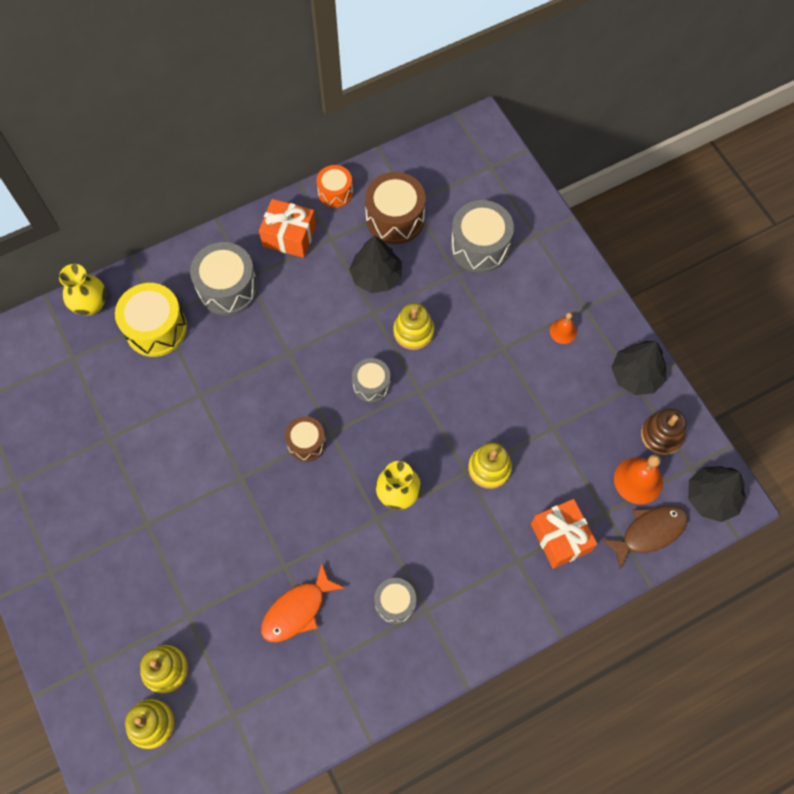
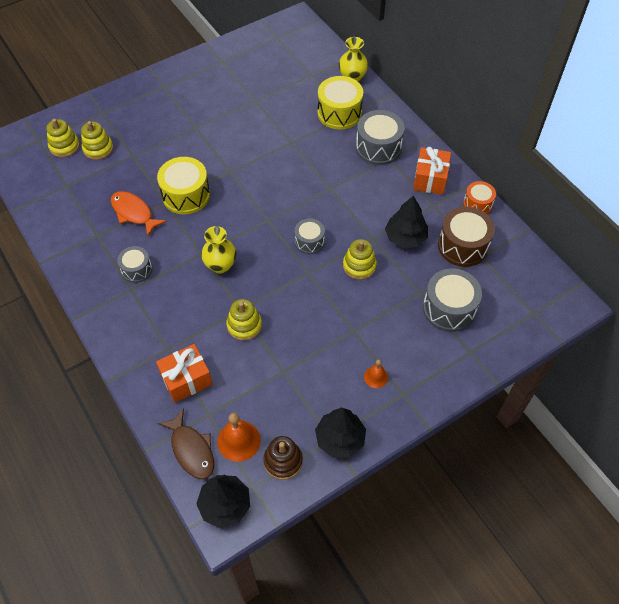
camera: 85 degrees right, 10 degrees down
brown drum [285,416,326,462] -> none
none -> yellow drum [157,157,210,214]

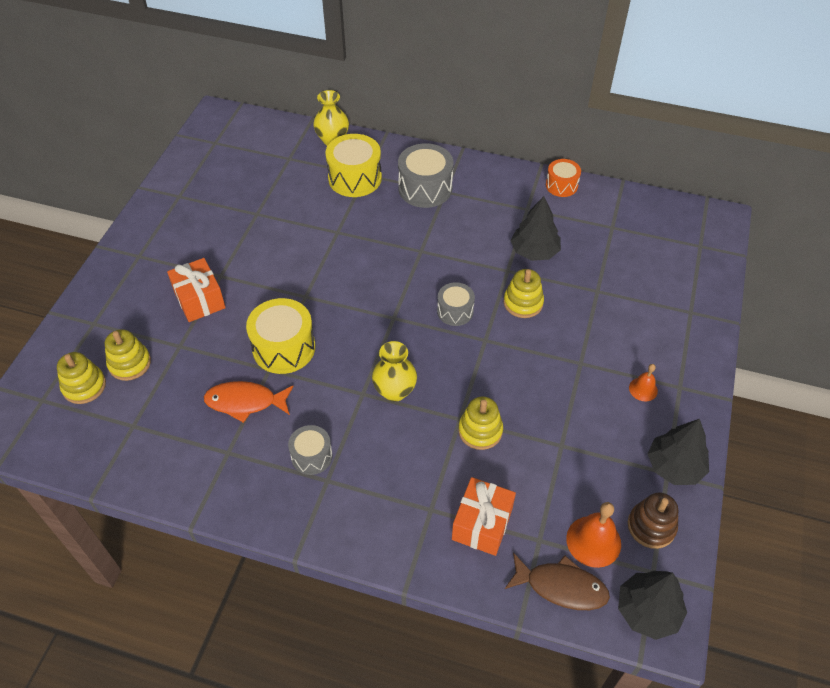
camera: 40 degrees left, 5 degrees down
orange gift [413,147,451,195] -> orange gift moved to [167,258,226,322]
grey drum [423,268,482,332] -> none
brown drum [438,207,495,267] -> none

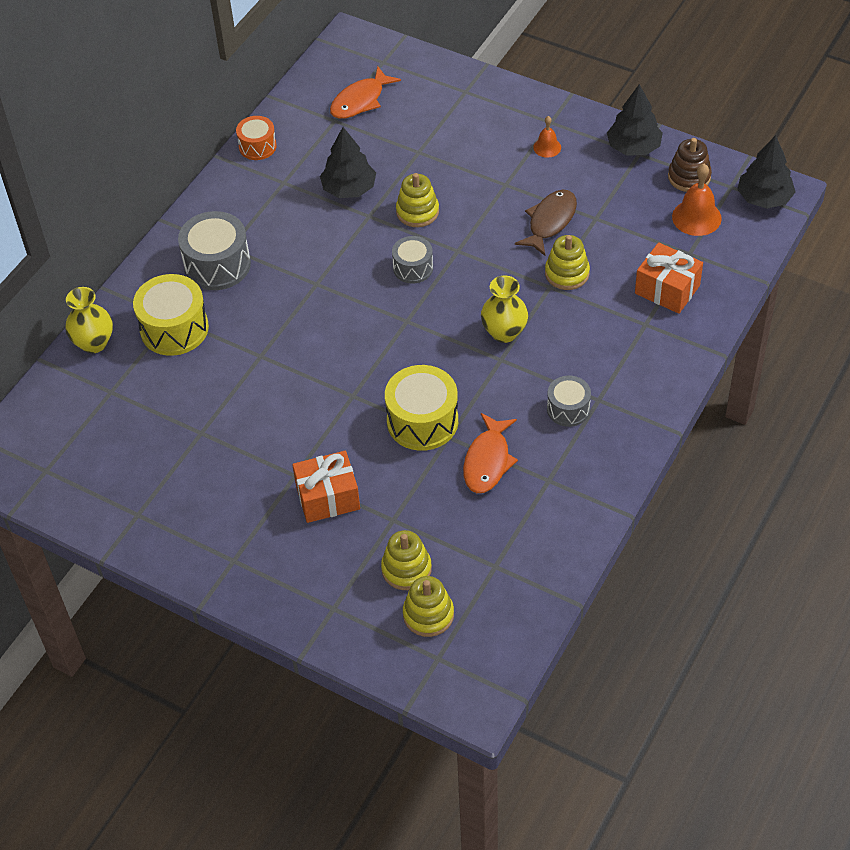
camera: 75 degrees left, 0 degrees up
brown fish [505,553,610,610] -> brown fish moved to [515,190,577,256]
none -> orange fish [330,66,401,119]

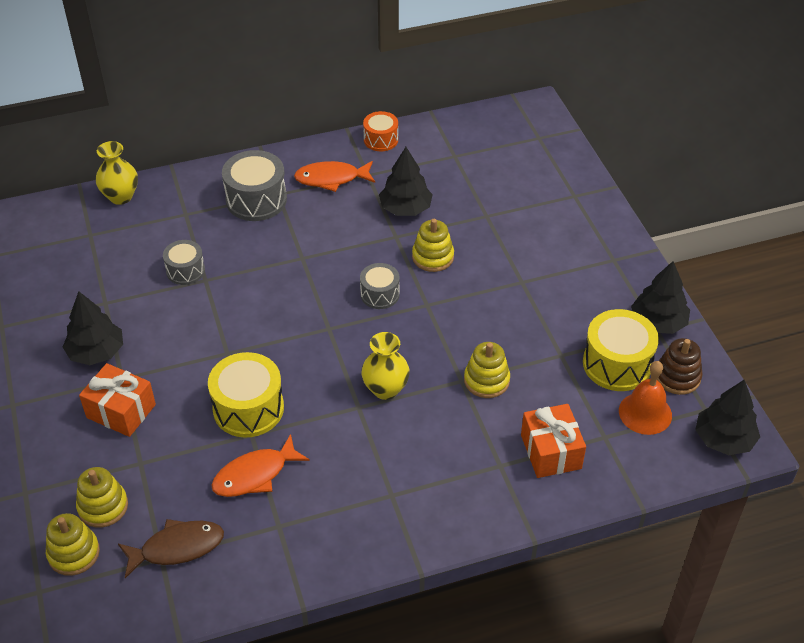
camera: 40 degrees right, 5 degrees down
yellow drum [133,274,209,356] -> yellow drum moved to [583,309,659,391]
orange fish [330,66,401,119] -> orange fish moved to [294,161,375,192]
brown fish [515,190,577,256] -> brown fish moved to [118,519,224,578]
orange bell [533,116,561,158] -> none
grey drum [547,376,591,427] -> grey drum moved to [163,240,205,285]
none -> black tree [63,291,123,365]

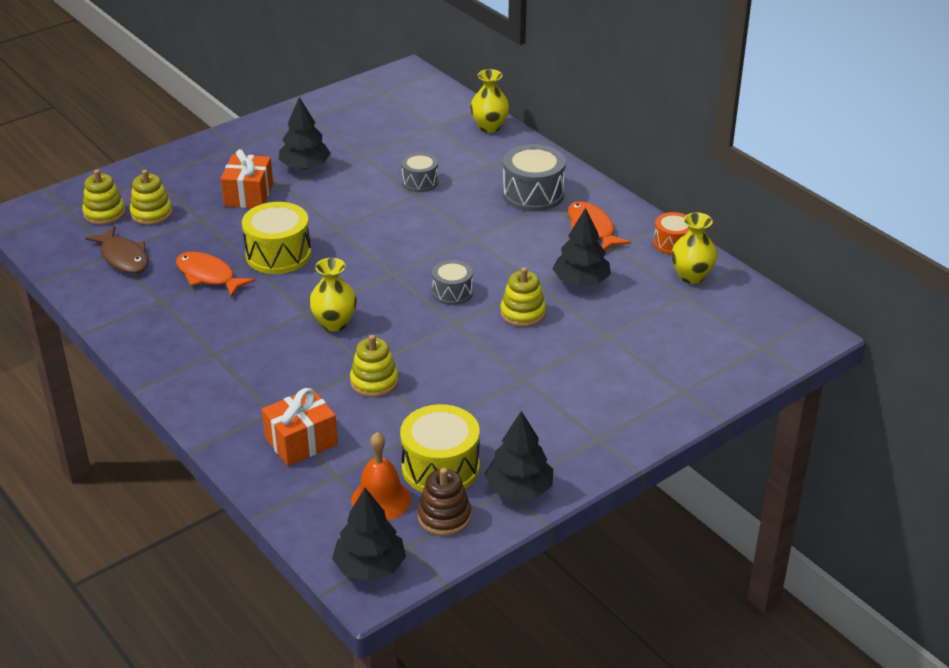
camera: 70 degrees right, 10 degrees down
none -> yellow vase [671,213,717,284]

